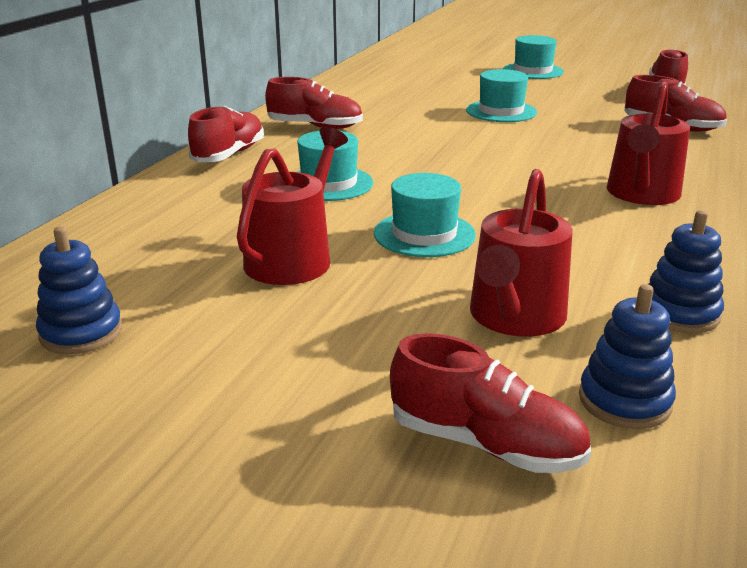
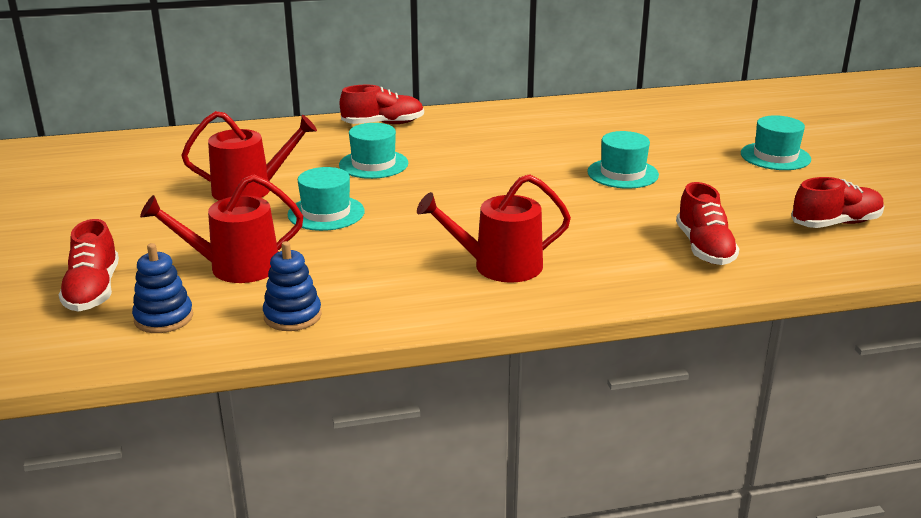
camera: 55 degrees right, 0 degrees up
blue stacking toy [36,226,122,354] -> none
red shoe [265,77,363,129] -> none

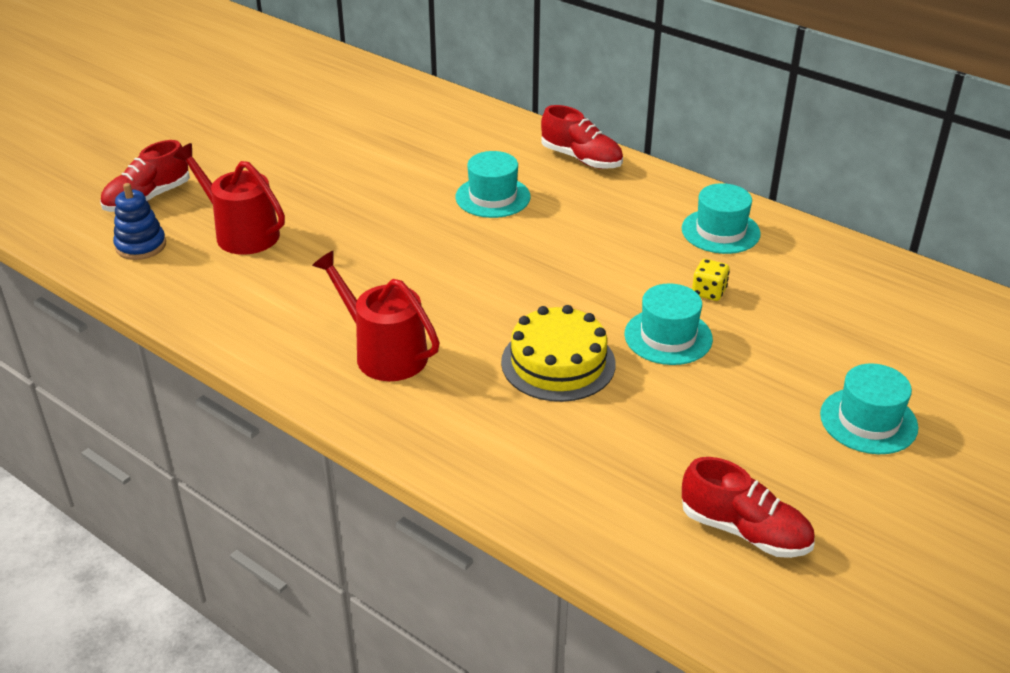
camera: 50 degrees right, 10 degrees up
red watering can [181,111,317,201] -> none
blue stacking toy [263,241,322,331] -> none
turquoise hat [288,167,365,231] -> turquoise hat moved to [682,183,761,254]
red shoe [676,182,740,265] -> none
none -> yellow cake [501,305,616,402]
none -> yellow dice [692,259,730,301]

